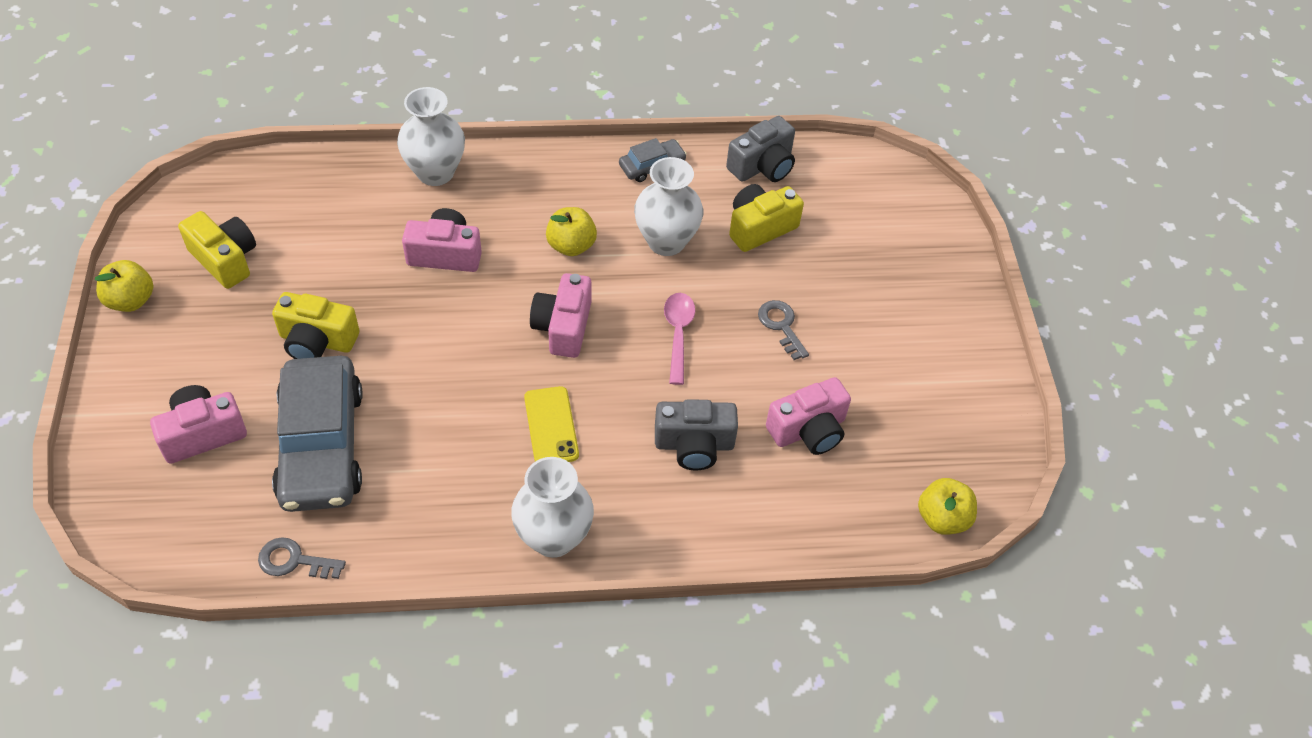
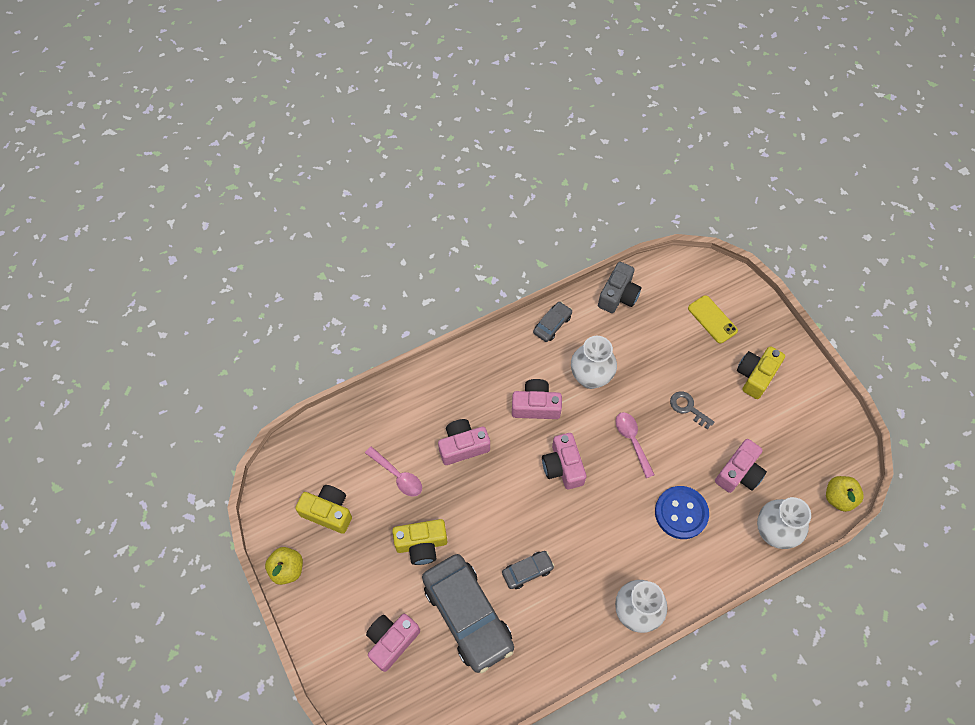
camera: 20 degrees left, 10 degrees up
grey key [258,537,346,579] -> none
white vase [397,87,465,186] -> white vase moved to [757,497,811,549]
yellow phone [524,386,579,462] -> yellow phone moved to [688,295,738,344]
yellow apple [546,207,597,256] -> pink camera [512,379,562,419]
grey camera [655,399,738,471] -> blue button [655,486,709,539]
yellow camera [729,184,804,252] -> yellow camera moved to [737,346,785,399]
none -> pink spoon [365,446,422,497]
none -> grey car [502,551,554,589]

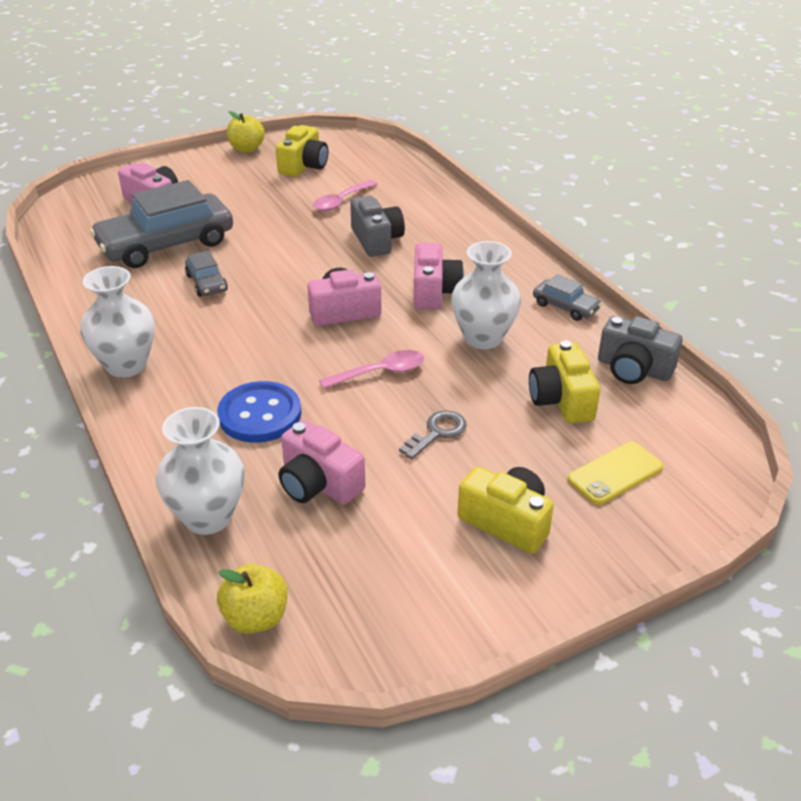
camera: 90 degrees right, 25 degrees down
yellow camera [392,519,447,565] -> yellow camera moved to [529,341,600,423]
pink camera [438,419,490,465] -> grey camera [350,196,405,257]

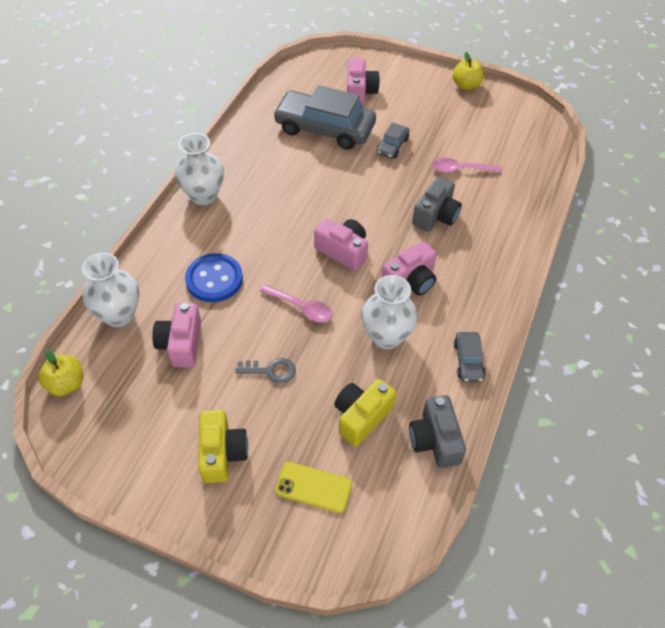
camera: 50 degrees right, 15 degrees up
grey car [185,251,228,297] -> grey car moved to [377,122,410,159]
yellow camera [276,125,328,177] -> none

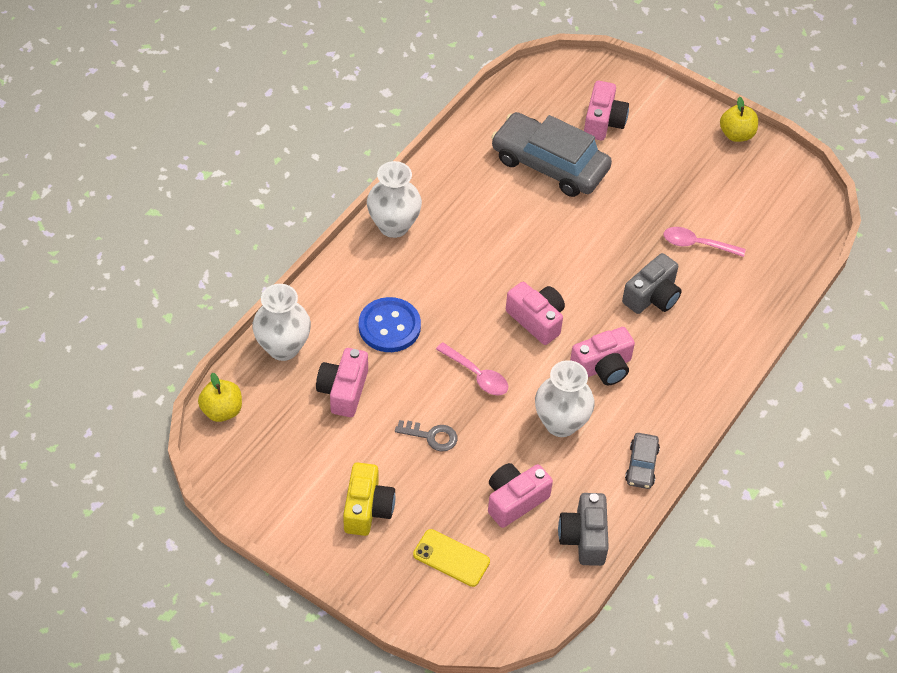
camera: 10 degrees right, 0 degrees up
yellow camera [334,379,396,446] -> pink camera [488,463,553,528]
grey car [377,122,410,159] -> none

